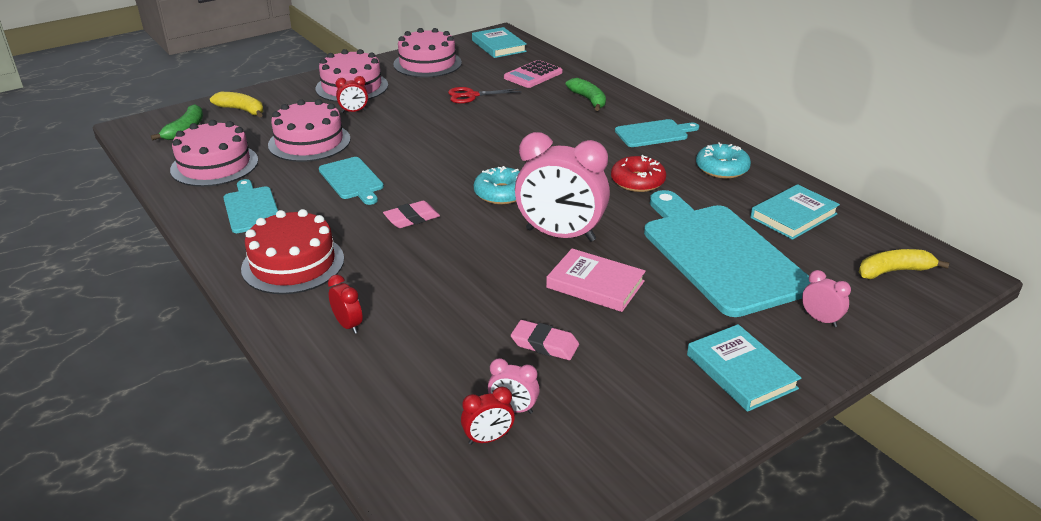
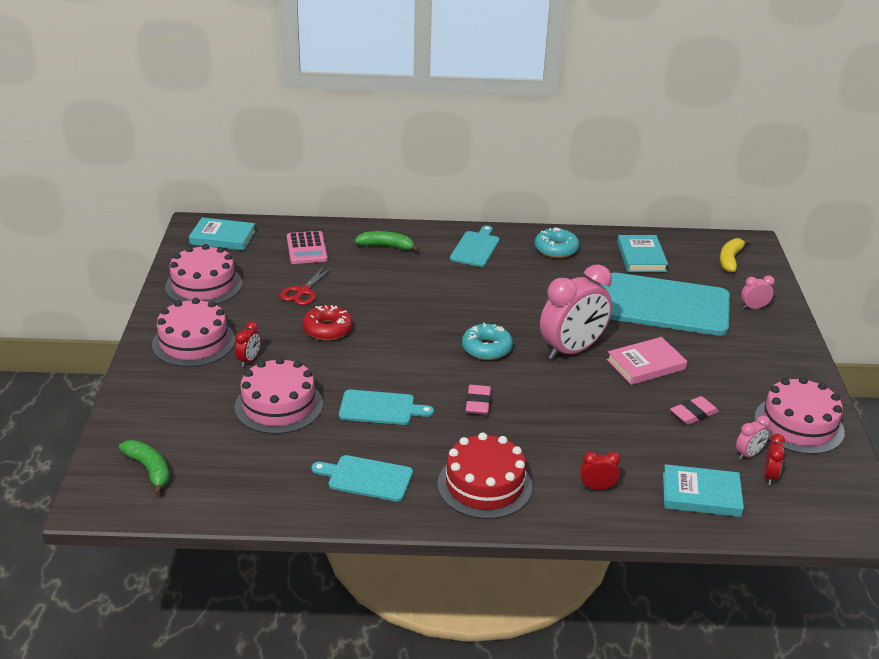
camera: 55 degrees left, 0 degrees up
pink cake [170,120,258,187] -> pink cake moved to [754,377,845,454]
yellow banana [210,92,263,117] -> none
red donut [611,155,666,192] -> red donut moved to [302,305,353,341]
turquoise book [687,324,801,412] -> turquoise book moved to [663,464,744,517]

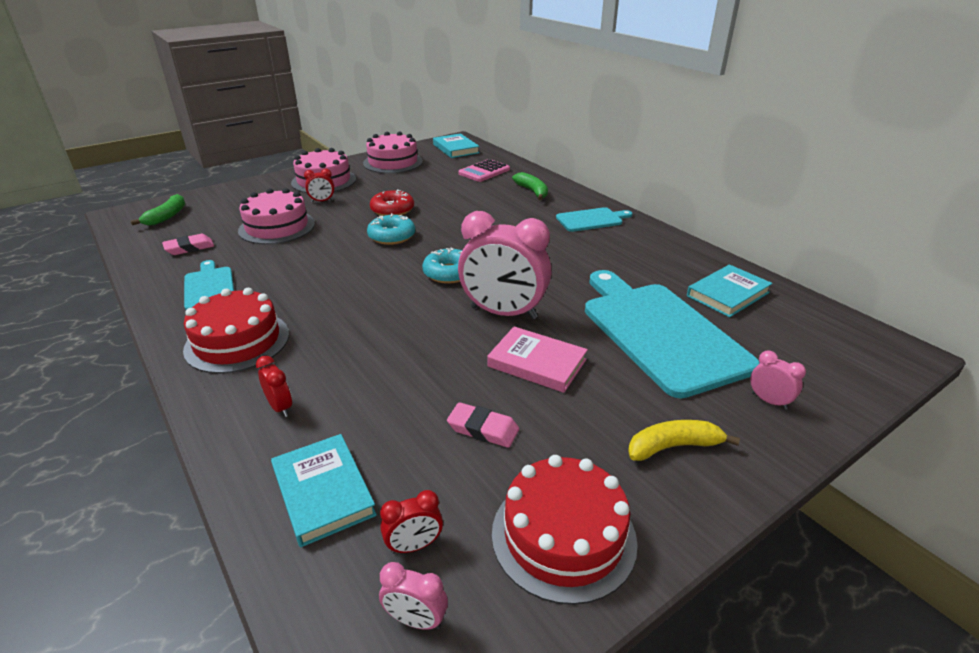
camera: 55 degrees right, 0 degrees up
red scissors [280,265,333,305] -> none
turquoise cutting board [339,390,434,425] -> none
pink eraser [466,385,491,415] -> pink eraser moved to [162,234,214,255]
turquoise donut [535,227,579,258] -> turquoise donut moved to [367,213,415,245]
yellow banana [720,238,751,273] -> yellow banana moved to [628,420,740,461]
pink clock [736,415,770,460] -> pink clock moved to [379,562,448,630]
pink cake [754,377,845,454] -> red cake [492,455,638,605]

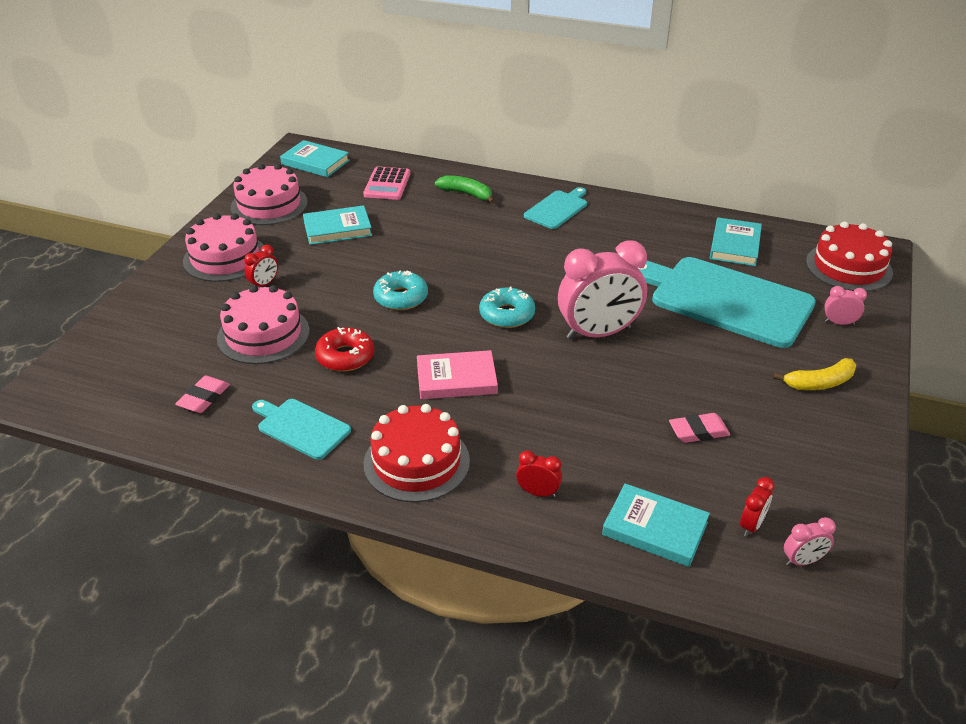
camera: 35 degrees left, 5 degrees up
green banana [131,194,185,225] -> none
red donut [370,189,414,216] -> red donut moved to [315,327,374,372]
pink book [487,327,588,393] -> pink book moved to [417,350,498,399]
red cake [492,455,638,605] -> red cake moved to [806,221,893,292]
yellow banana [628,420,740,461] -> yellow banana turned 150 degrees counterclockwise [773,358,856,390]
none -> turquoise book [303,205,372,245]

